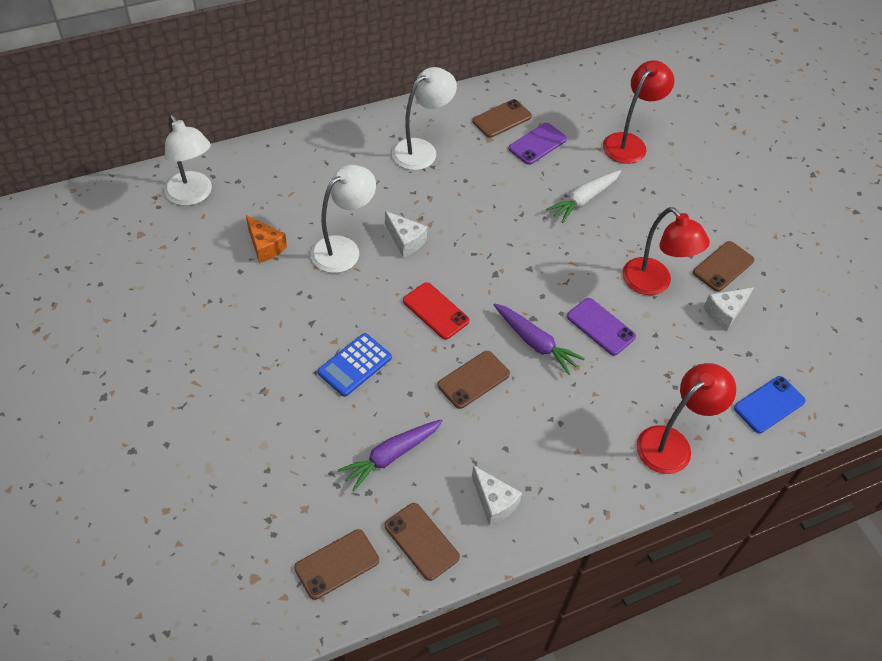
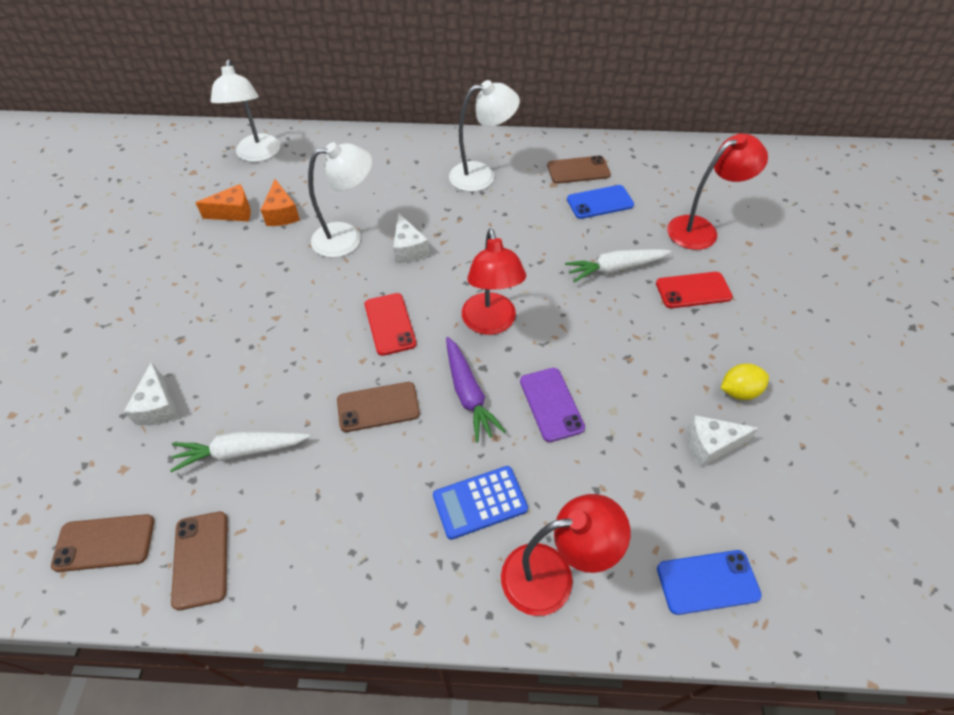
camera: 30 degrees right, 0 degrees up
blue calculator [318,333,392,397] -> blue calculator moved to [433,466,528,540]
purple carrot [338,419,443,491] -> white carrot [170,432,310,472]
white cheese [472,465,522,526] -> white cheese moved to [124,362,179,426]
purple phone [508,123,567,165] -> blue phone [567,185,634,219]
red lamp [622,207,710,295] -> red lamp moved to [462,229,526,335]
brown phone [693,241,754,292] -> yellow lemon [721,364,769,400]
none -> orange cheese [196,184,251,222]
none -> red phone [656,272,733,308]

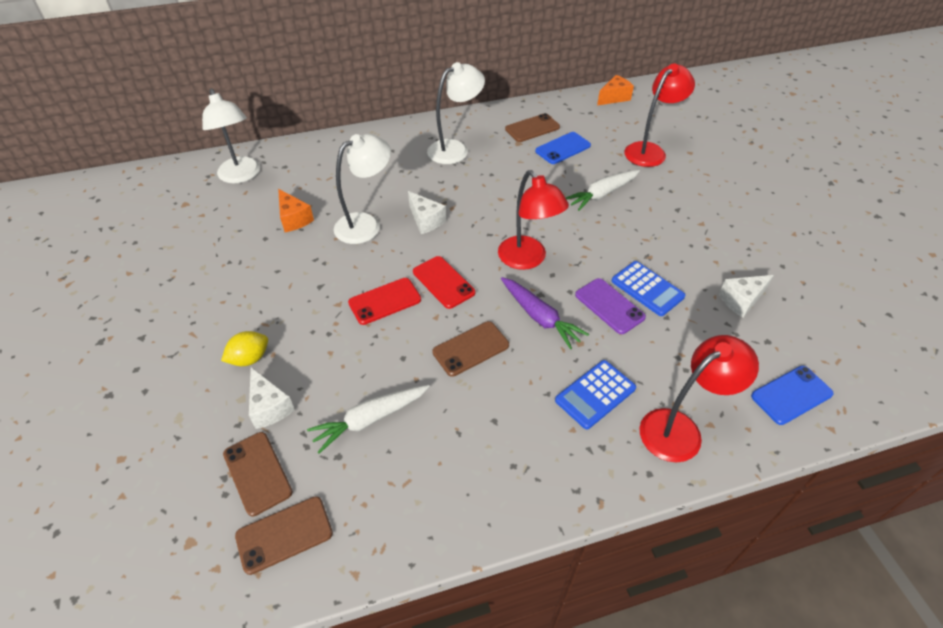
camera: 20 degrees left, 5 degrees down
brown phone [171,511,227,610] -> brown phone moved to [223,432,293,516]
orange cheese [196,184,251,222] -> orange cheese moved to [597,75,634,106]
red phone [656,272,733,308] -> red phone moved to [348,278,421,325]
yellow lemon [721,364,769,400] -> yellow lemon moved to [221,331,268,366]
none -> blue calculator [612,261,686,316]

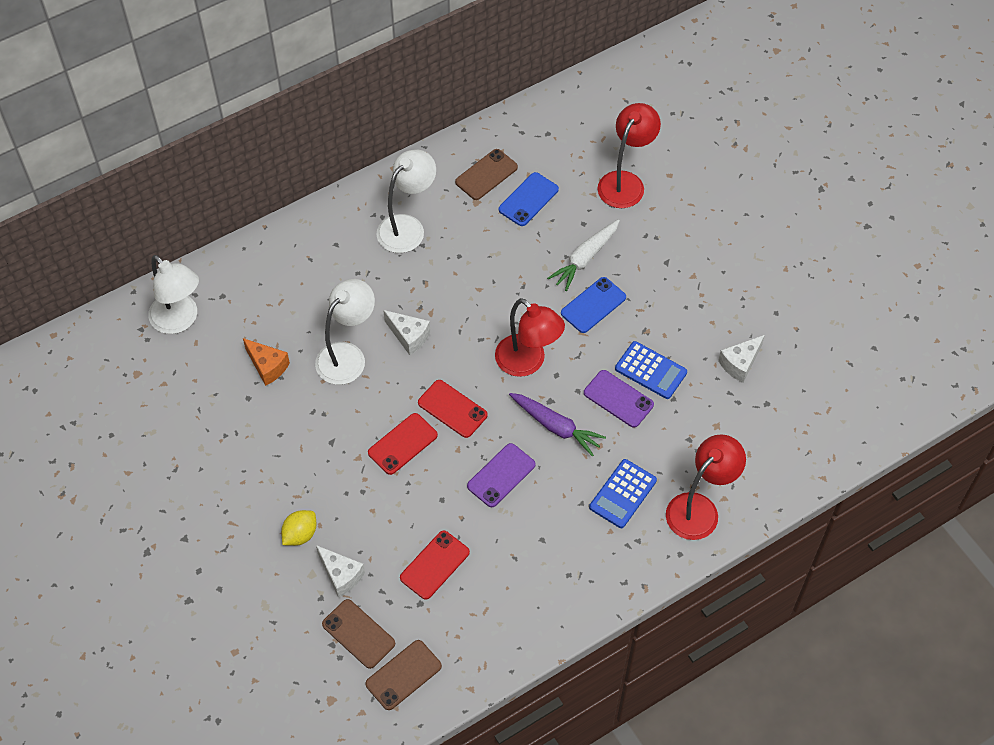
camera: 15 degrees left, 10 degrees up
white carrot [307,385,430,454] -> red phone [400,531,470,600]
brown phone [432,321,509,377] -> purple phone [467,443,536,507]
orange cheese [597,75,634,106] -> none
blue phone [751,366,834,425] -> blue phone moved to [561,277,626,333]

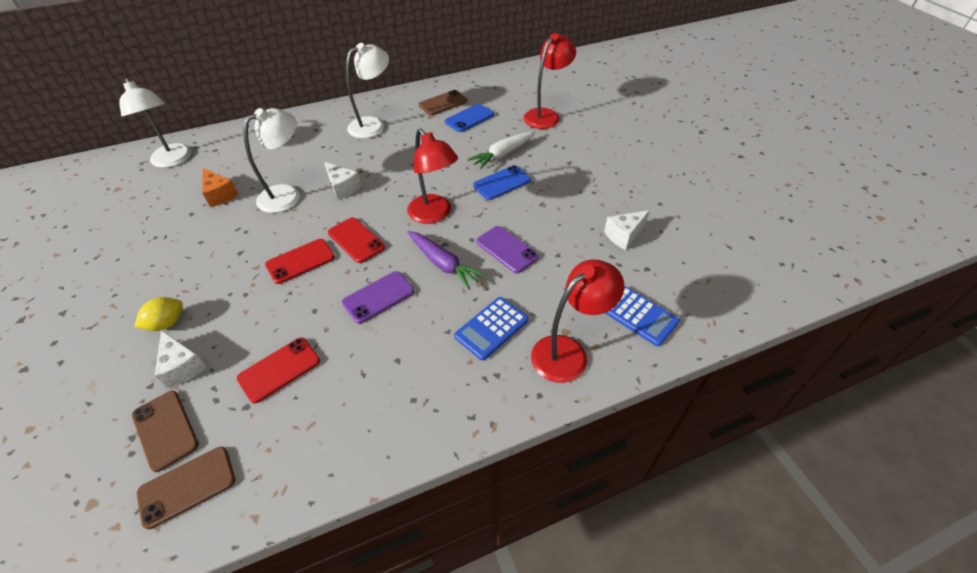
camera: 10 degrees right, 10 degrees down
blue calculator [615,341,687,399] -> blue calculator moved to [605,286,680,346]

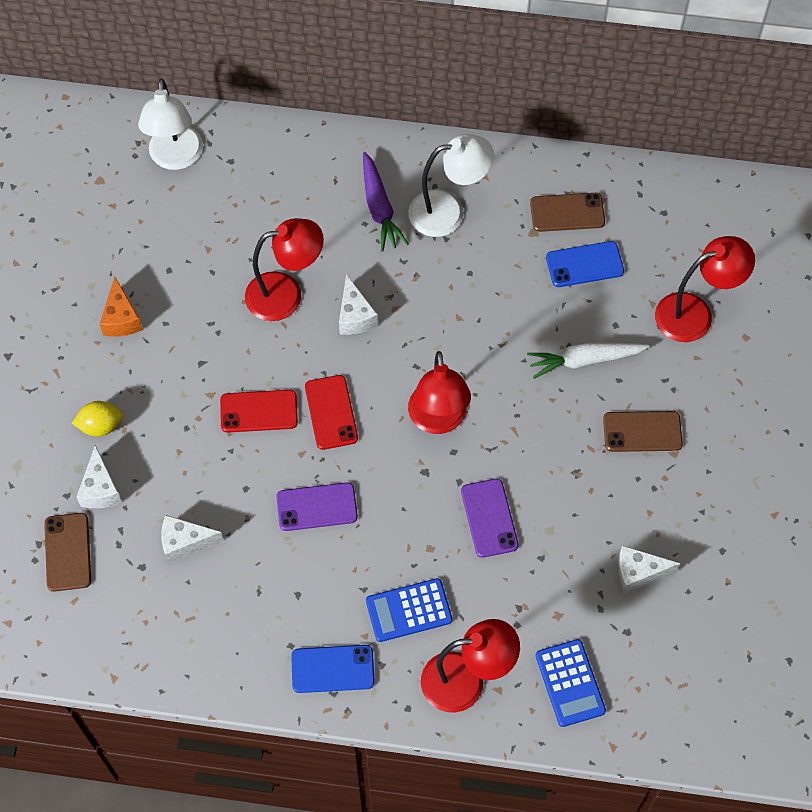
camera: 30 degrees right, 15 degrees up
brown phone [137,447,235,529] -> brown phone moved to [603,411,683,452]
orange cheese [202,168,239,207] -> orange cheese moved to [99,277,143,337]
red phone [237,337,320,404] -> white cheese [161,515,224,563]
white lamp [243,108,300,213] -> red lamp [245,218,324,321]
purple carrot [407,231,486,290] -> purple carrot moved to [363,152,408,252]
blue phone [473,165,531,200] -> blue phone moved to [291,645,375,693]

